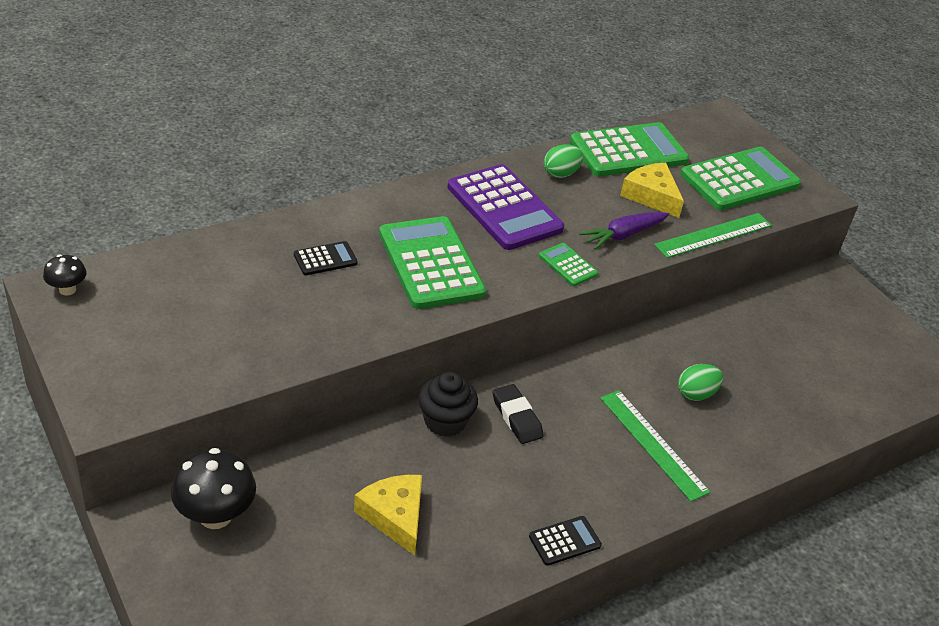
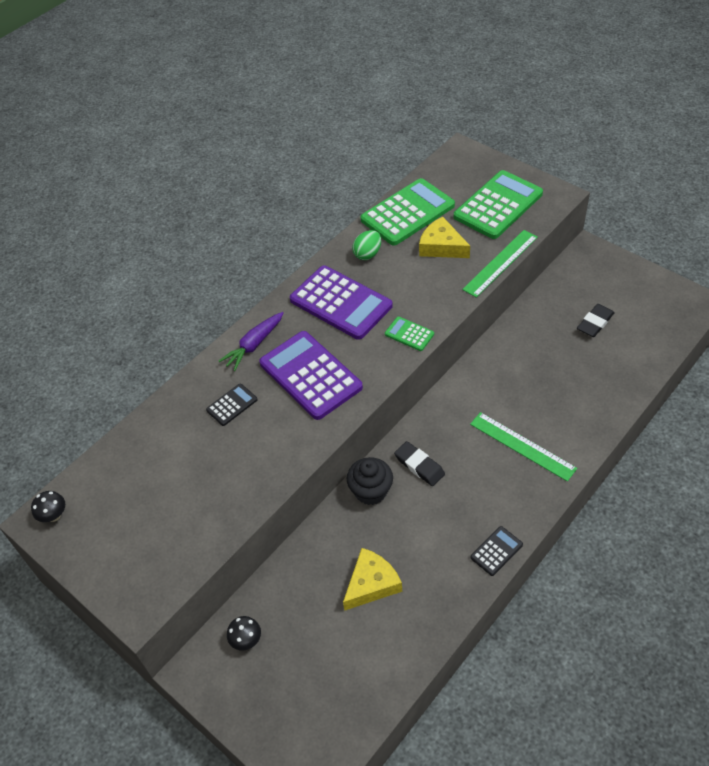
camera: 10 degrees left, 10 degrees up
black mushroom [171,448,256,529] -> black mushroom [227,616,261,650], size x0.54
yellow cheese [354,475,422,556] -> yellow cheese turned 90 degrees clockwise [343,548,402,611]
green calculator [379,216,486,309] -> purple calculator [259,331,363,420]
purple carrot [579,212,669,250] -> purple carrot moved to [219,312,283,371]
green egg [678,364,723,401] -> none
none -> black eraser [577,304,615,337]

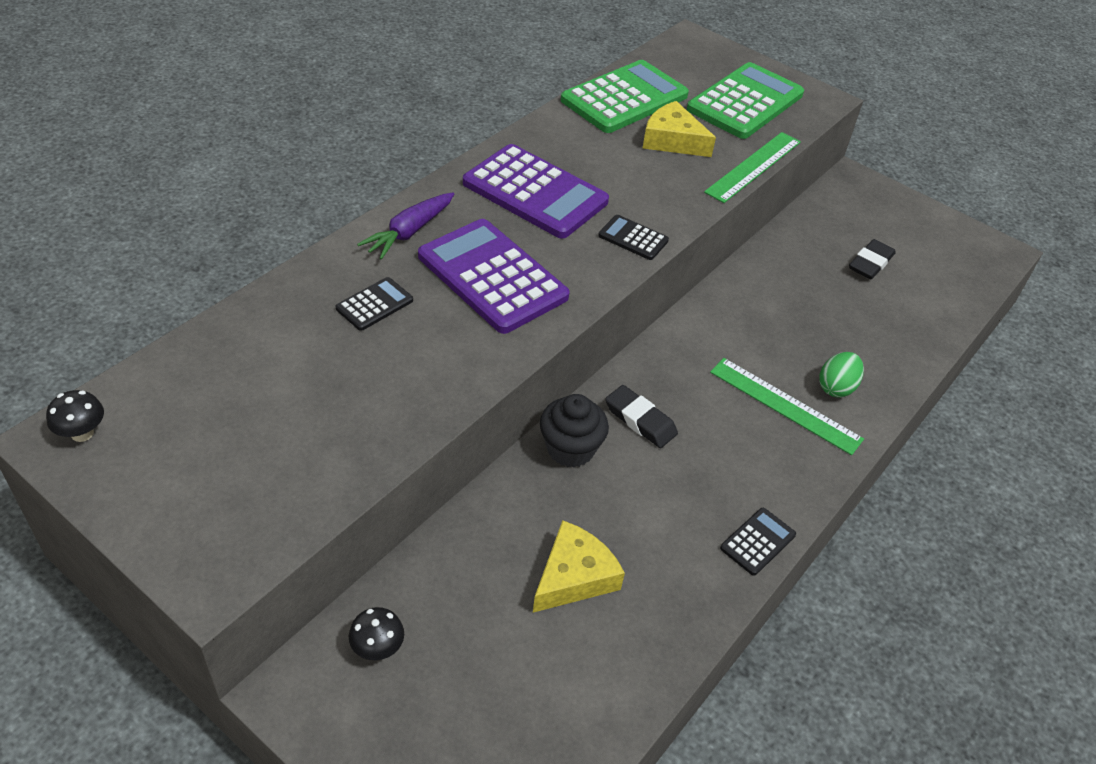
camera: 10 degrees left, 5 degrees down
green egg [352,230,381,260] -> green egg moved to [819,352,864,397]
green calculator [385,317,434,351] -> black calculator [598,215,669,260]

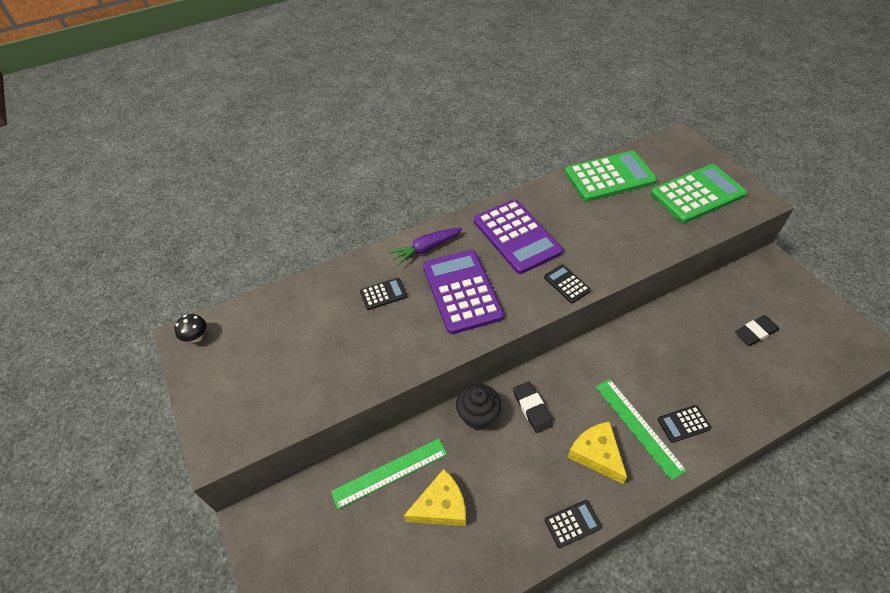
camera: 30 degrees right, 5 degrees up
black mushroom [349,607,404,660] -> none
yellow cheese [643,101,716,157] -> yellow cheese moved to [568,421,627,484]
green ruler [704,132,801,203] -> green ruler moved to [331,438,447,509]
green egg [819,352,864,397] -> black calculator [658,405,711,443]

